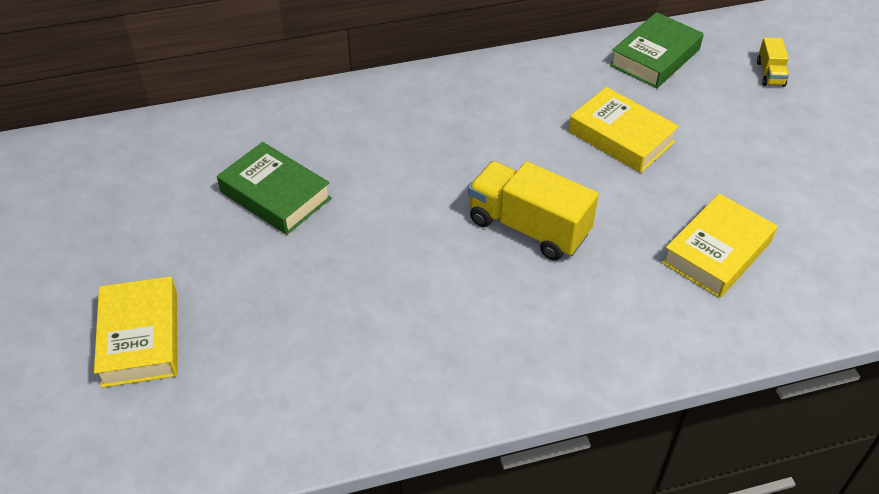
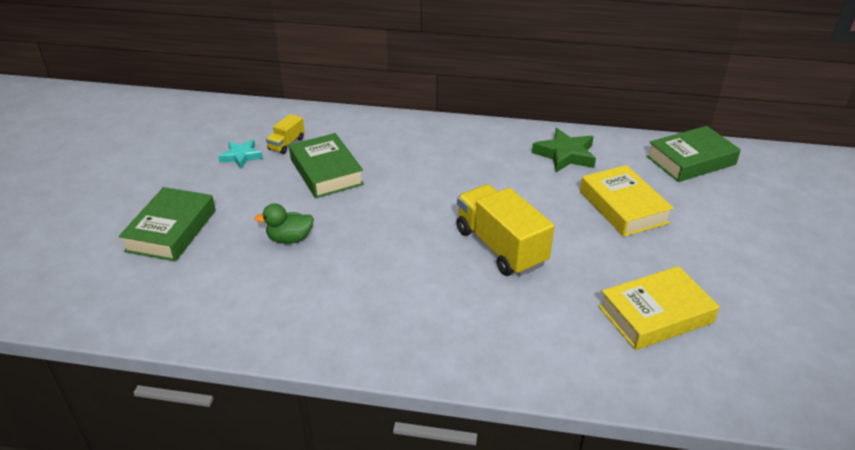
camera: 25 degrees right, 10 degrees down
yellow book [94,276,178,388] -> green book [119,187,216,261]
yellow truck [757,38,789,87] -> yellow truck moved to [266,114,305,154]
none -> turquoise star [218,139,263,169]
none -> green duck [254,203,314,244]
none -> green star [532,128,596,172]

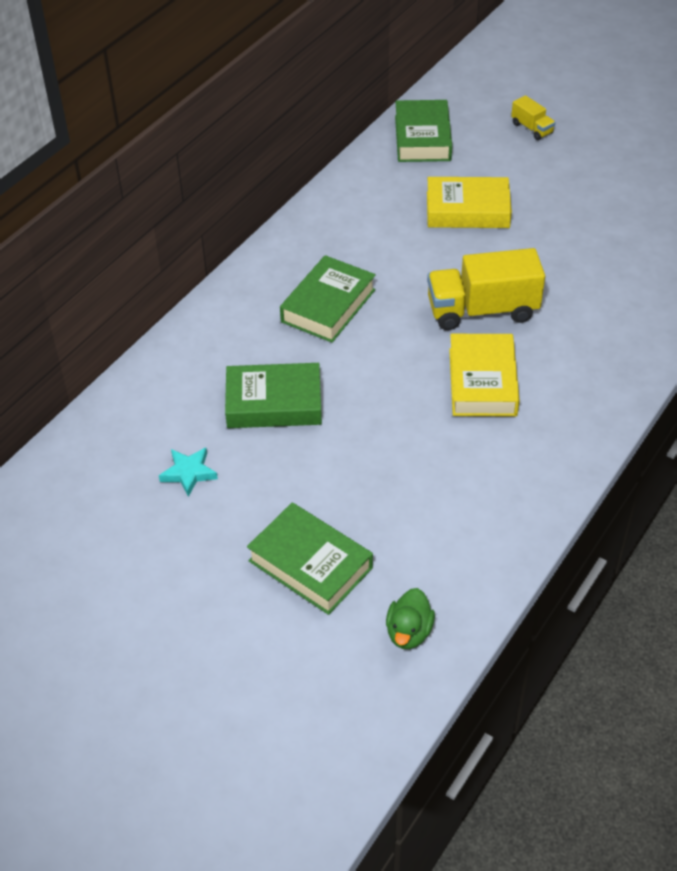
camera: 65 degrees left, 10 degrees up
green duck [254,203,314,244] -> green duck moved to [386,588,435,649]
yellow truck [266,114,305,154] -> yellow truck moved to [511,95,555,140]
green star [532,128,596,172] -> none
yellow book [599,266,720,350] -> yellow book moved to [449,334,520,417]
none -> green book [280,255,376,343]

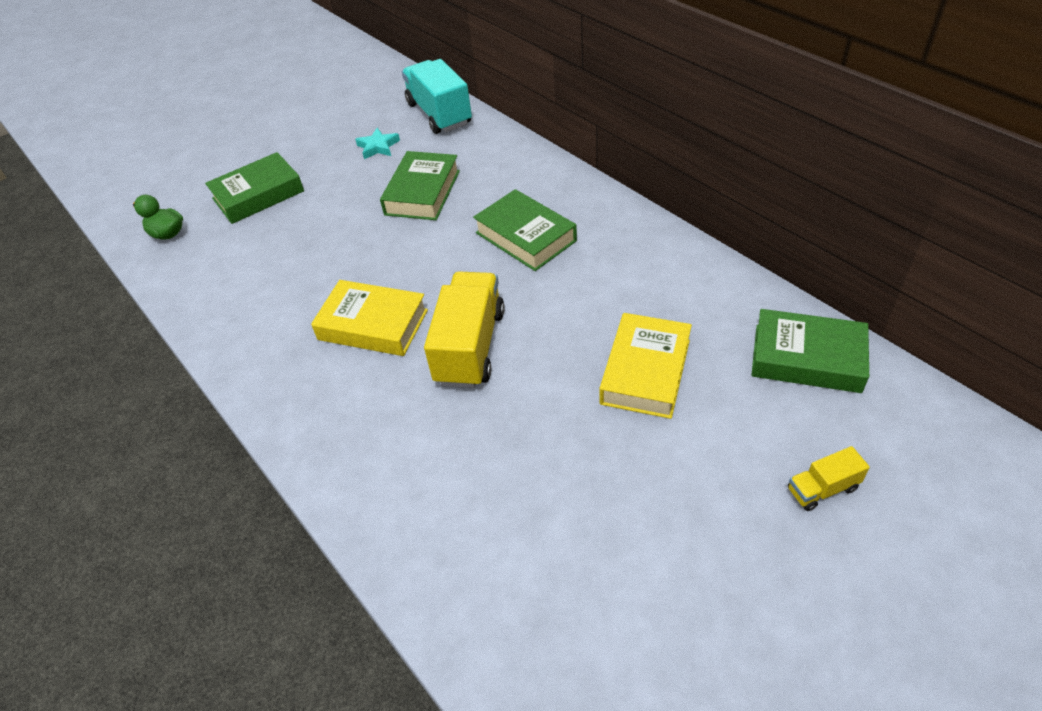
camera: 110 degrees right, 0 degrees up
none -> turquoise truck [402,59,472,134]

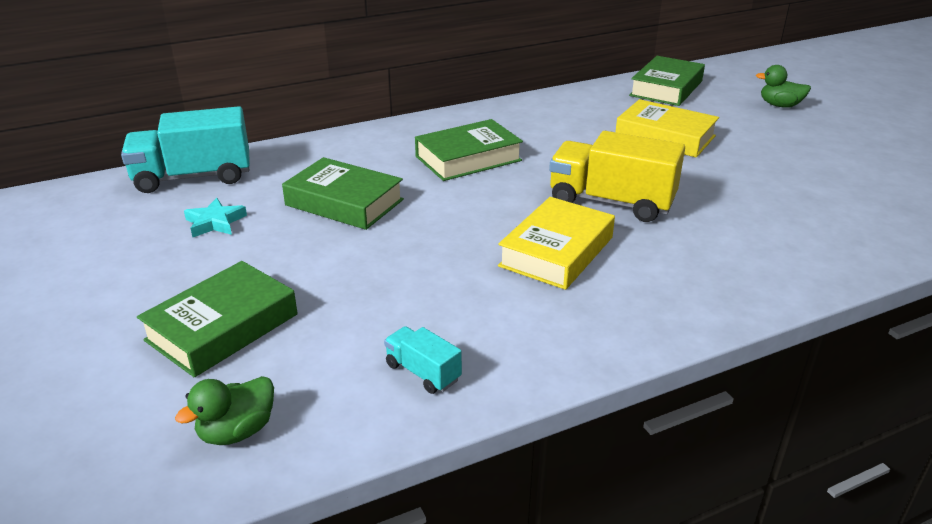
camera: 80 degrees left, 15 degrees down
green book [205,152,304,224] -> green book turned 60 degrees clockwise [137,261,298,377]
yellow truck [788,446,870,511] -> green duck [756,65,811,108]
none -> turquoise truck [384,326,462,394]

